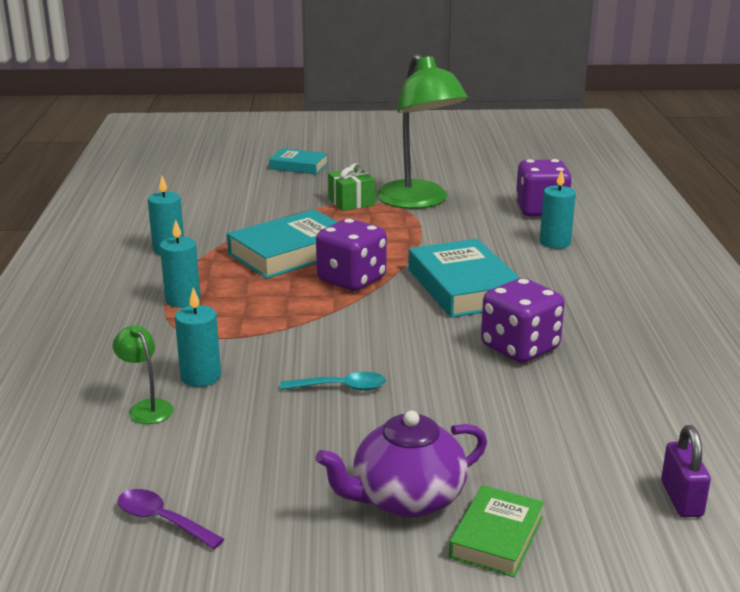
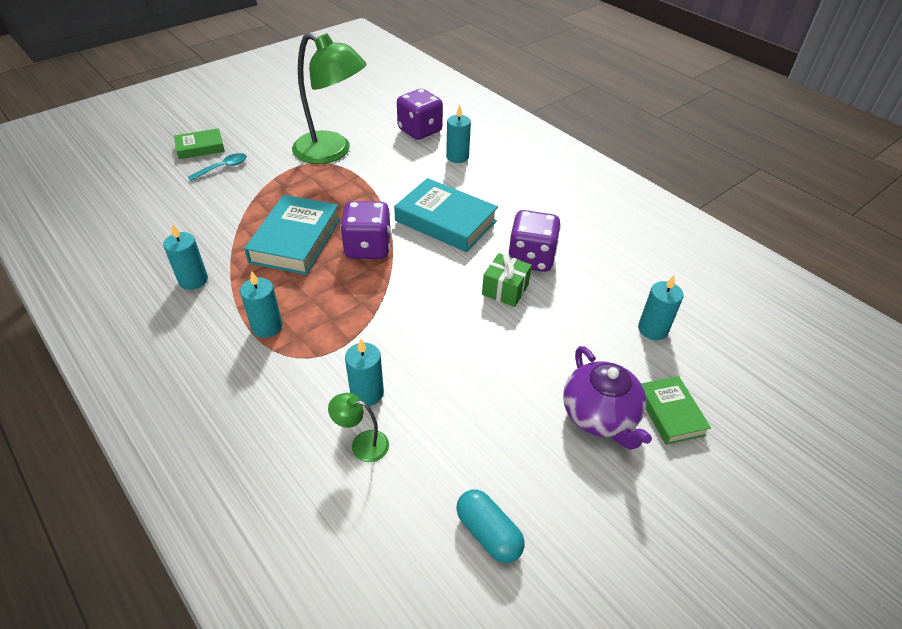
camera: 40 degrees left, 20 degrees up
purple spoon [118,489,224,549] -> turquoise capsule [456,489,525,563]
turquoise book [269,148,328,174] -> green book [174,128,225,159]
turquoise spoon [280,372,386,391] -> turquoise spoon moved to [188,153,247,181]
purple teapot [316,411,487,518] -> purple teapot turned 45 degrees counterclockwise [563,346,652,450]
green gift [328,163,375,211] -> green gift moved to [482,253,532,307]
purple padlock [661,425,711,517] -> none
none -> turquoise candle [638,275,684,340]

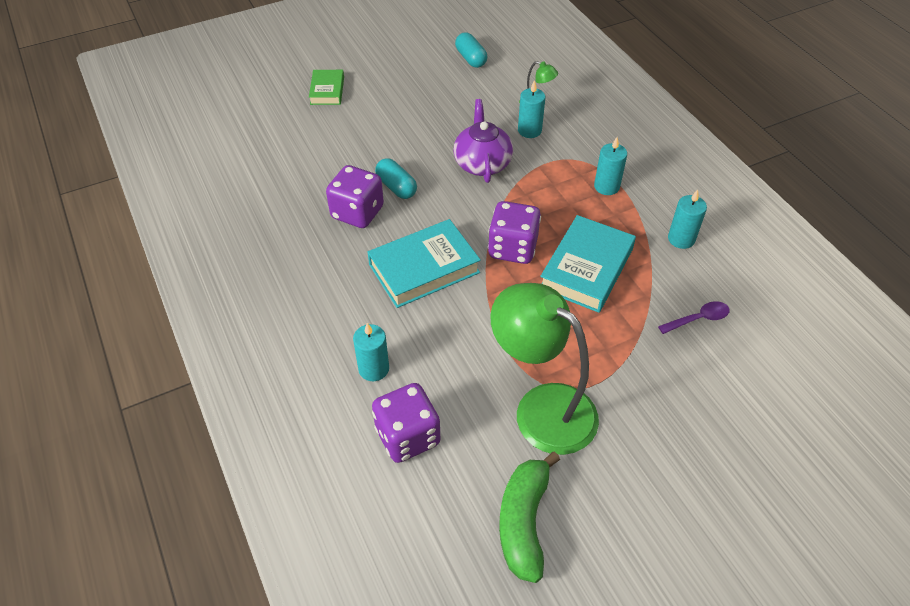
camera: 165 degrees left, 5 degrees up
green book [174,128,225,159] -> none
turquoise spoon [188,153,247,181] -> none
turquoise book [394,178,498,252] -> turquoise book turned 75 degrees counterclockwise [368,219,481,308]
green gift [482,253,532,307] -> turquoise capsule [375,158,417,199]
purple teapot [563,346,652,450] -> purple teapot moved to [453,99,513,183]
turquoise candle [638,275,684,340] -> none
none -> green banana [499,452,560,583]
none -> purple spoon [658,301,730,334]

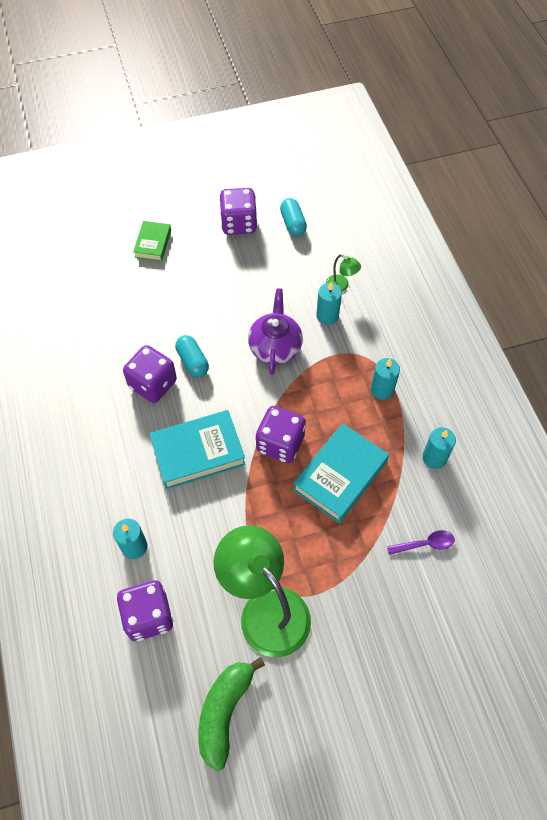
camera: 10 degrees right, 10 degrees up
none -> purple dice [219,188,257,235]

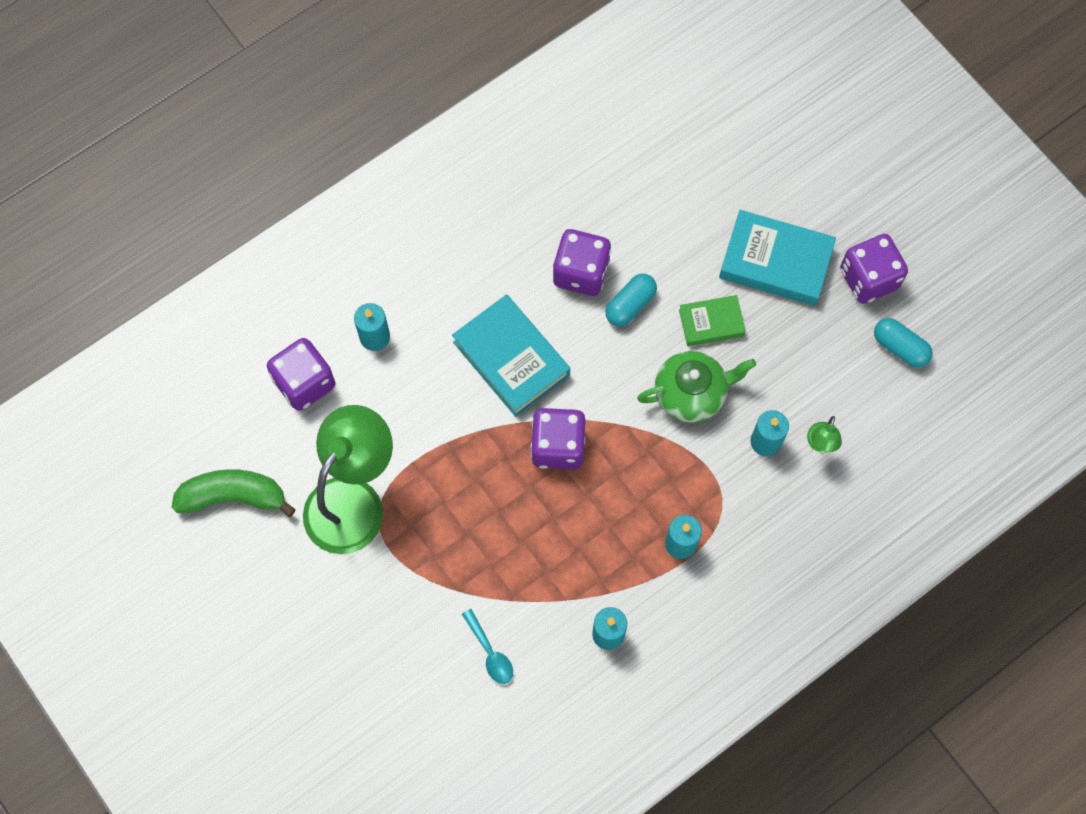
camera: 70 degrees right, 10 degrees up
green book [133,221,171,261] -> green book moved to [679,295,746,346]
purple teapot [248,288,303,375] -> green teapot [637,351,756,423]
turquoise capsule [280,198,307,236] -> turquoise capsule turned 75 degrees clockwise [874,318,933,368]
turquoise book [293,423,389,523] -> turquoise book moved to [719,210,836,306]
purple spoon [387,530,455,555] -> turquoise spoon [462,609,513,684]

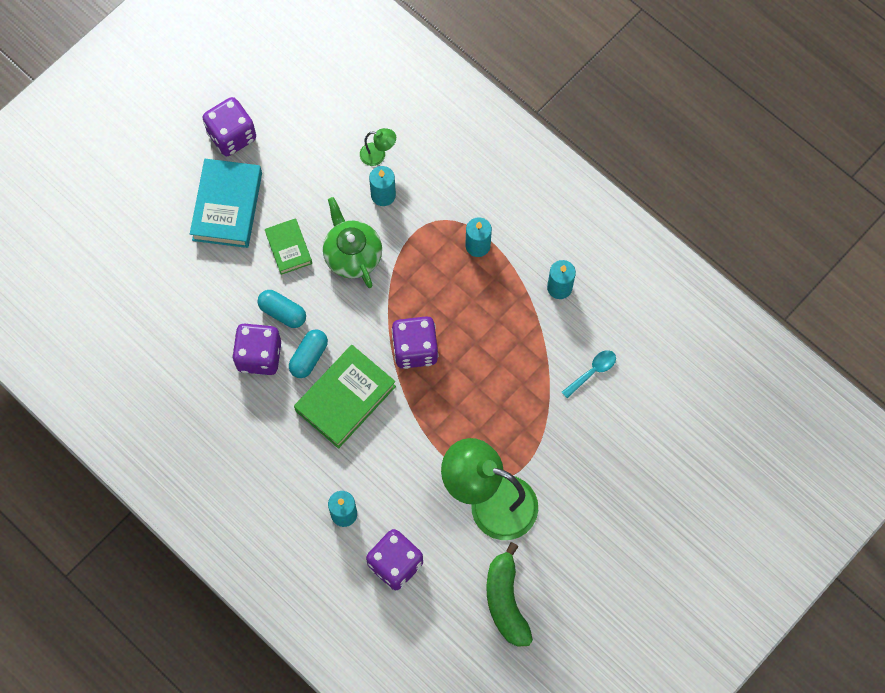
camera: 100 degrees left, 0 degrees up
turquoise book [452,294,570,417] -> green book [294,345,396,449]
turquoise capsule [874,318,933,368] -> turquoise capsule moved to [289,329,328,378]

